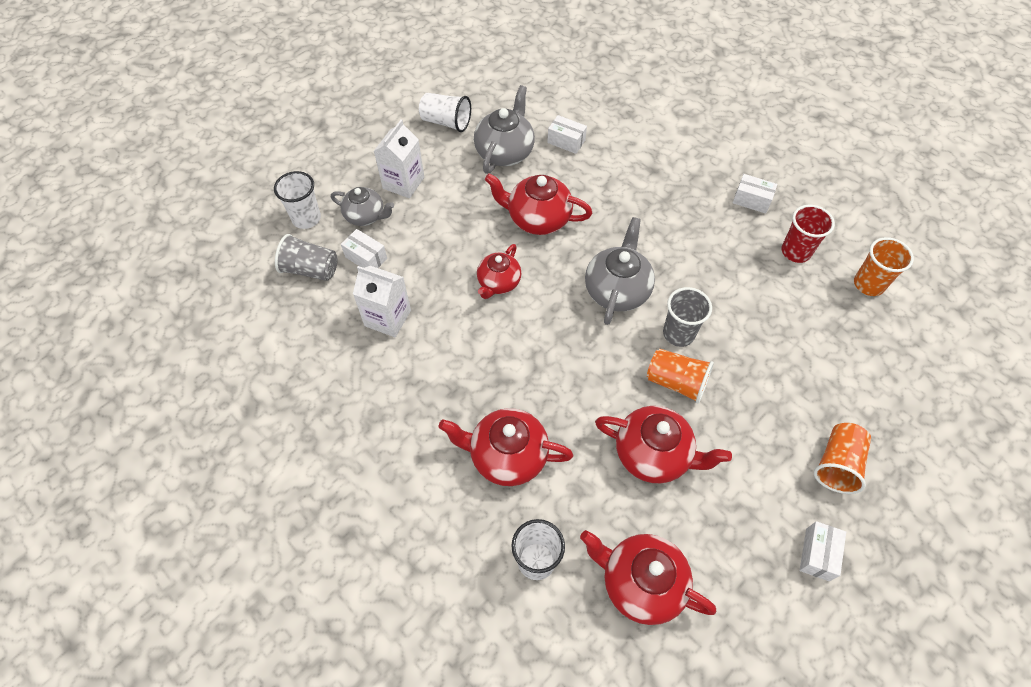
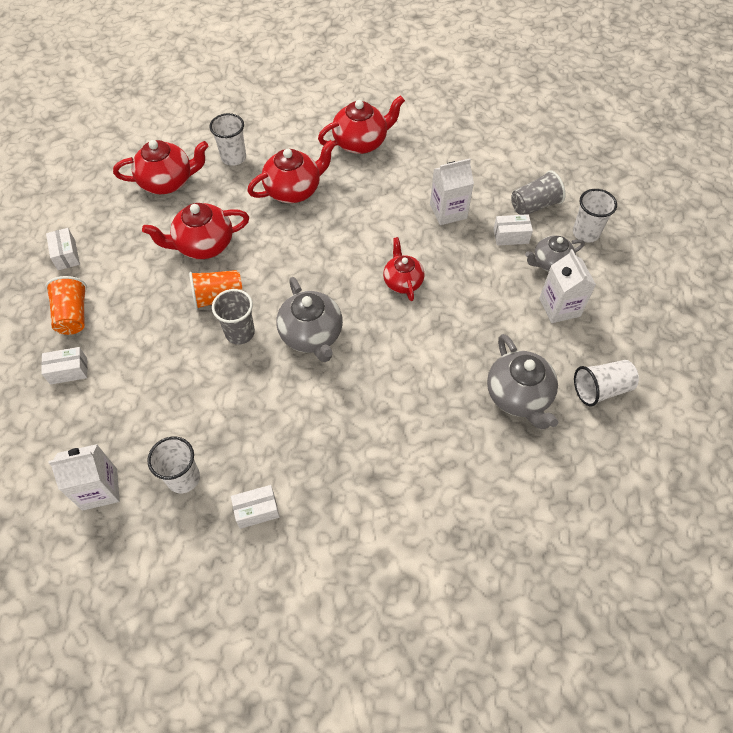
camera: 140 degrees right, 0 degrees up
red teapot [485,173,592,235] -> red teapot moved to [318,95,405,154]
white box [547,115,587,154] -> white box moved to [41,347,87,385]
red cup [781,205,835,263] -> white cup [147,437,200,493]
orange cup [854,237,914,296] -> white carton [48,444,120,511]

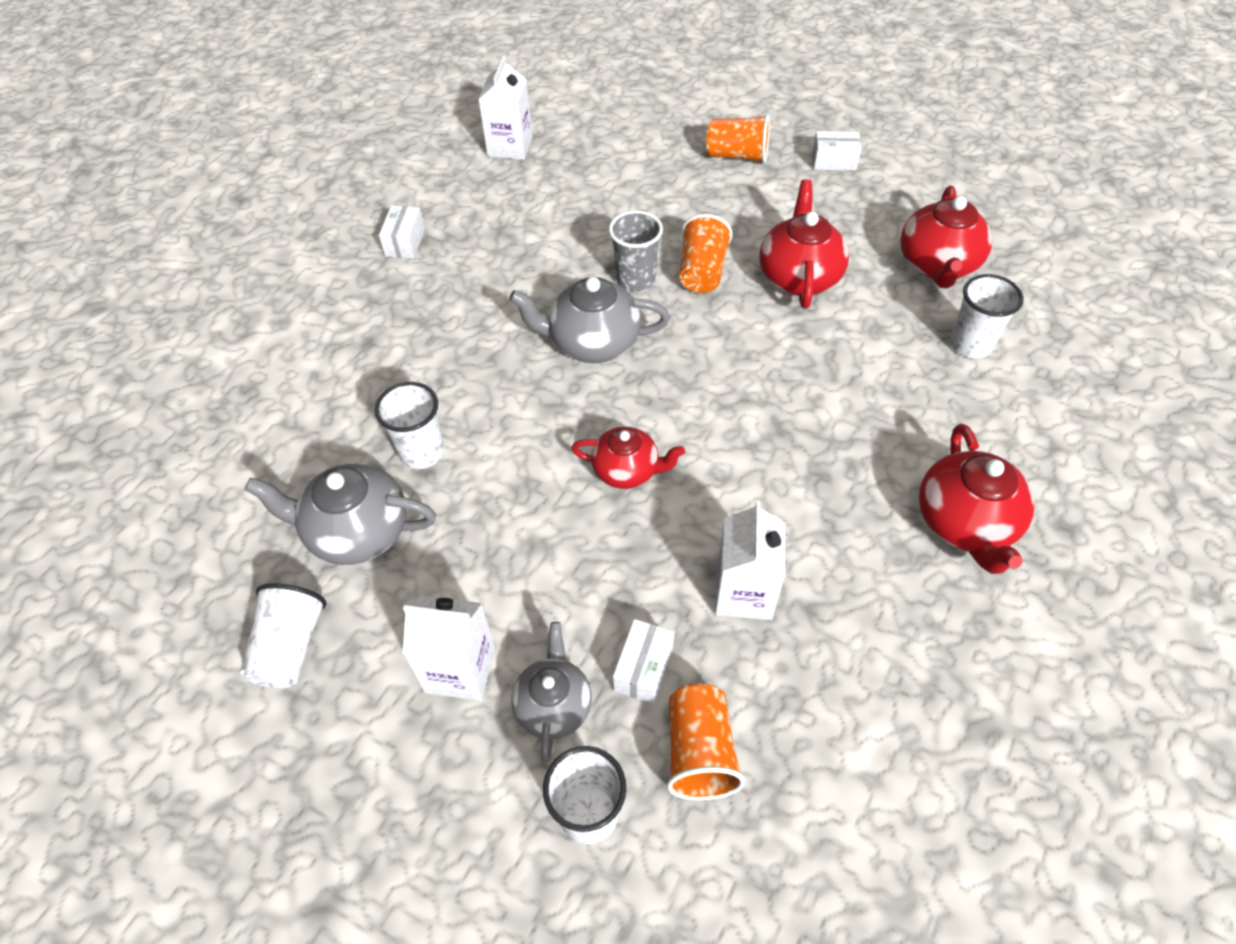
camera: 115 degrees right, 5 degrees down
white box [41,347,87,385] -> none
white cup [147,437,200,493] -> white cup moved to [375,382,444,469]
red teapot [247,140,336,203] -> none
grey cup [511,170,566,215] -> orange cup [667,683,745,800]

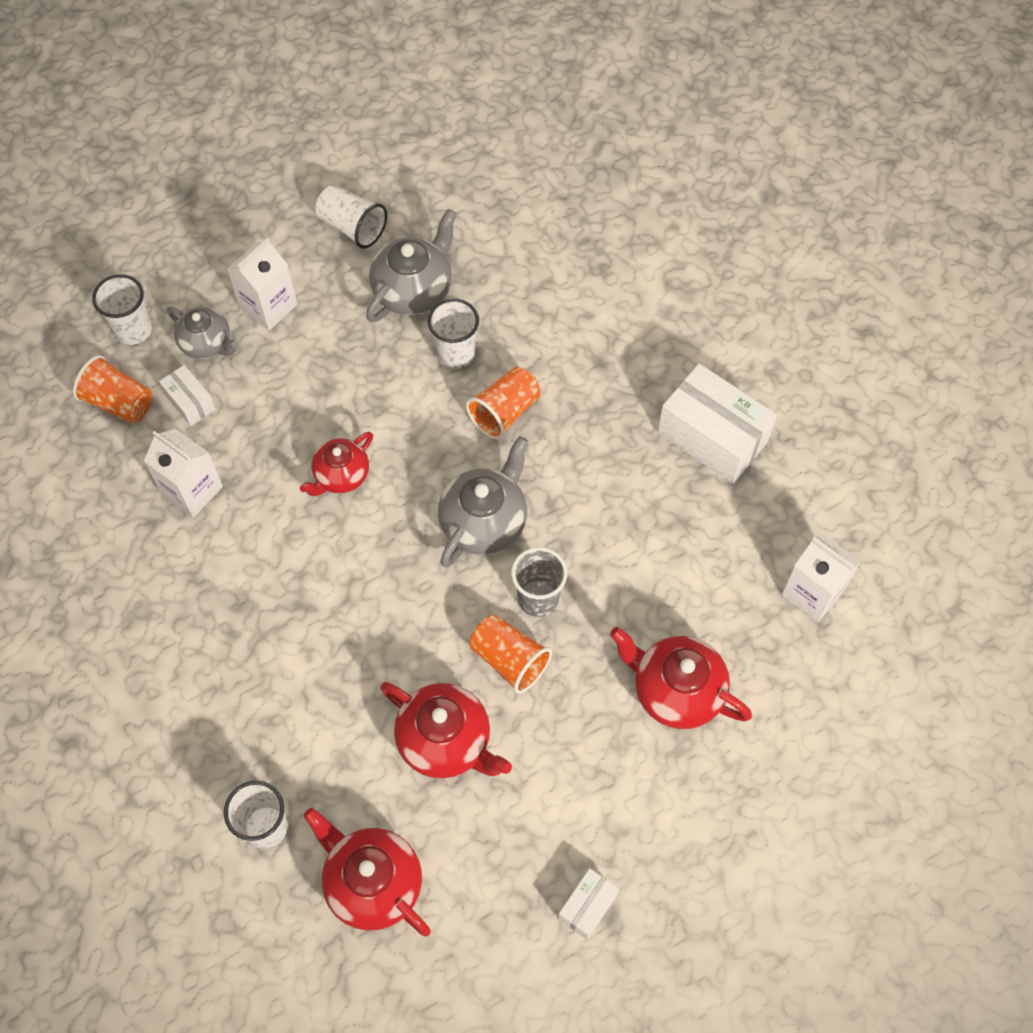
camera: 120 degrees right, 10 degrees up
white box [379,205,425,259] -> white box [657,364,777,484], size x2.00
orange cup [706,114,770,164] -> orange cup moved to [466,367,541,440]
red teapot [919,424,1035,574] -> red teapot moved to [610,627,752,729]

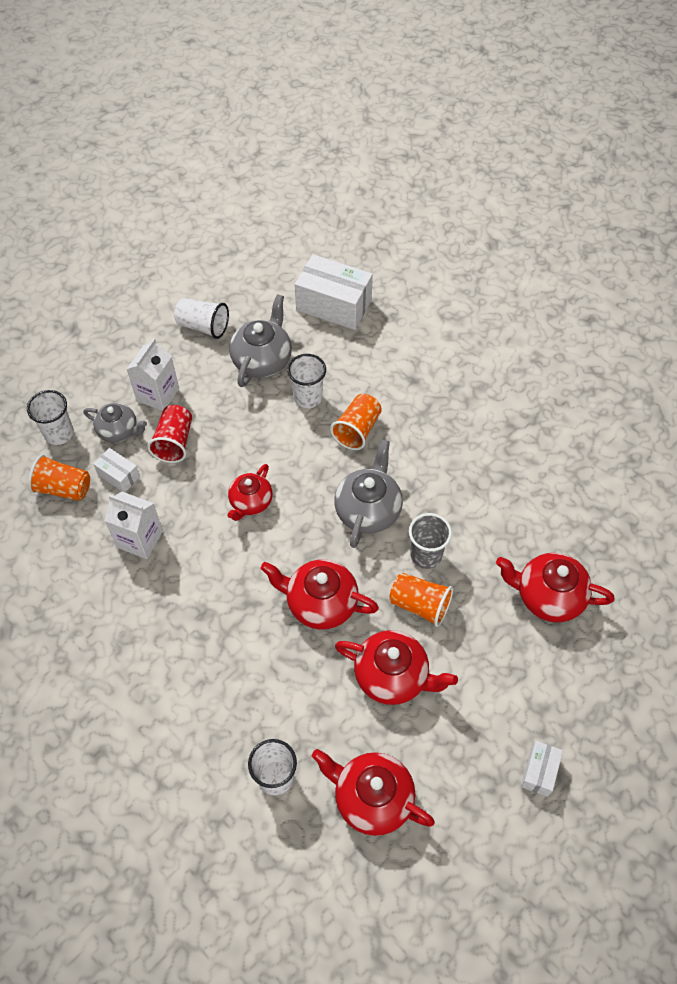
camera: 15 degrees left, 5 degrees down
white box [657,364,777,484] -> white box moved to [295,254,373,330]
white carton [781,533,861,622] -> none
none -> red cup [147,405,192,463]
none -> red teapot [260,559,379,630]

